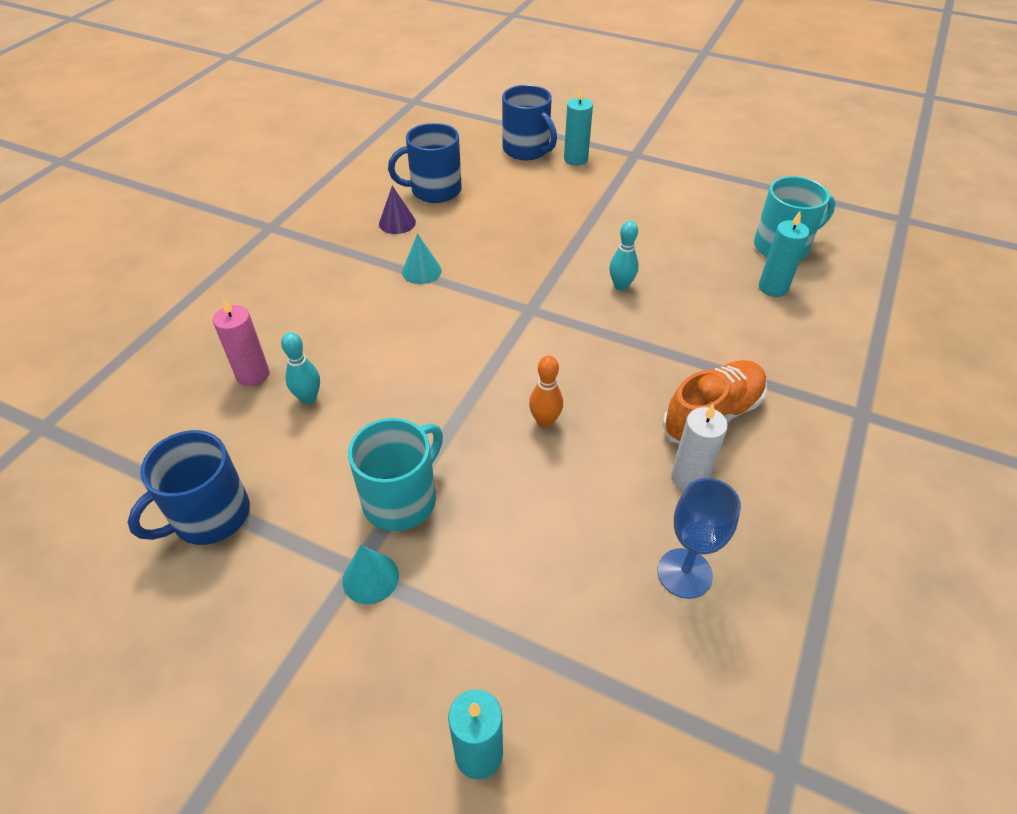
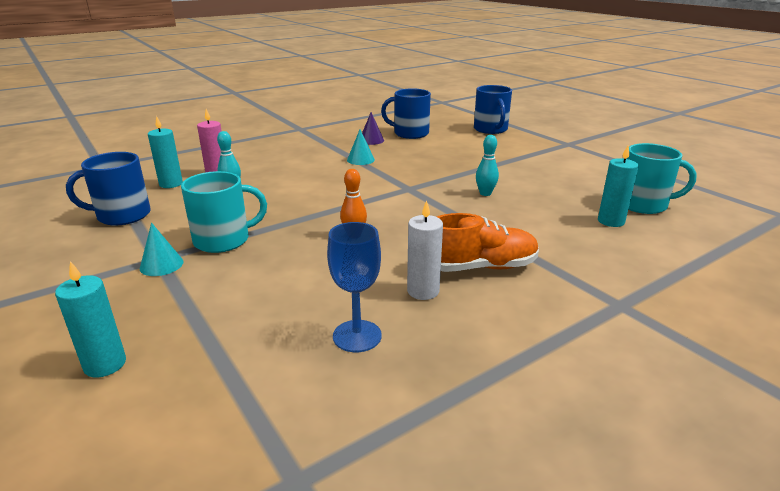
camera: 30 degrees right, 20 degrees down
turquoise candle [564,86,593,166] -> turquoise candle moved to [148,116,183,188]

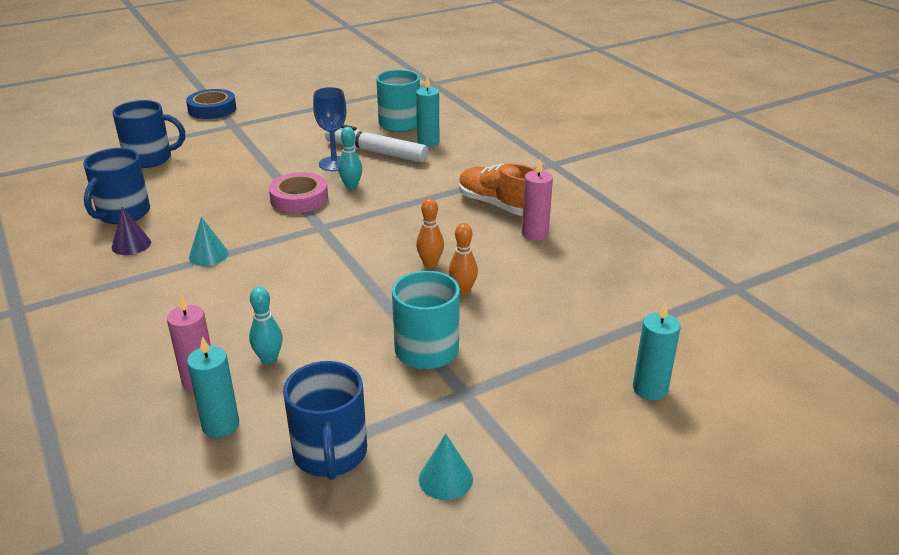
camera: 85 degrees left, 5 degrees up
turquoise cone [140,223,184,276] -> turquoise cone moved to [419,434,473,500]
blue goblet [327,222,382,352] -> blue goblet moved to [313,87,346,171]
white candle [407,200,443,300] -> pink candle [522,160,553,241]
orange shoe [437,213,539,272] -> orange shoe turned 45 degrees counterclockwise [459,163,536,216]
none -> blue tape [186,89,236,119]
none -> pink tape [269,172,328,213]
none -> white marker [325,125,429,163]
none -> orange bowling pin [449,223,478,295]

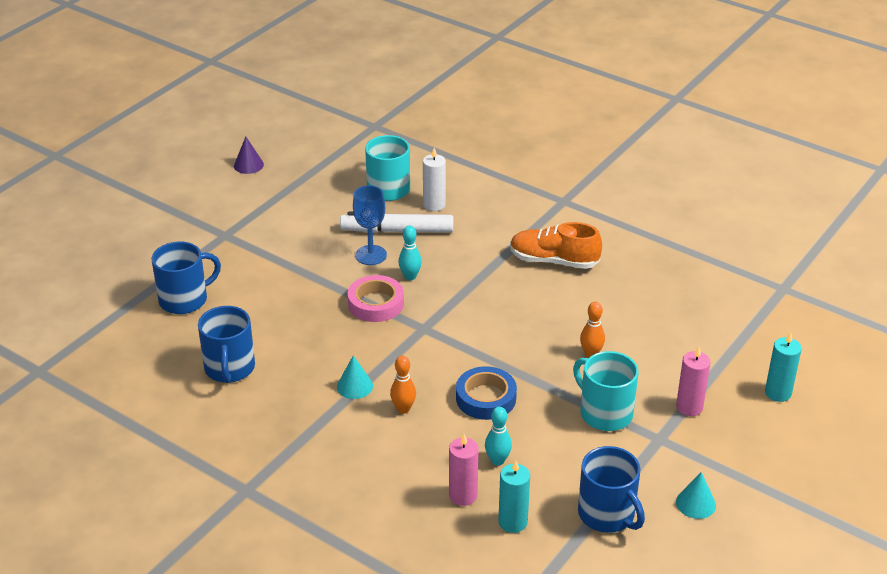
camera: 25 degrees left, 5 degrees up
purple cone [112,207,151,255] -> purple cone moved to [234,137,264,174]
blue tape [186,89,236,119] -> blue tape moved to [456,366,517,420]
turquoise candle [416,76,439,147] -> white candle [423,148,446,211]
orange bowling pin [416,198,444,268] -> orange bowling pin moved to [390,356,416,414]
pink candle [522,160,553,241] -> pink candle moved to [676,346,711,416]

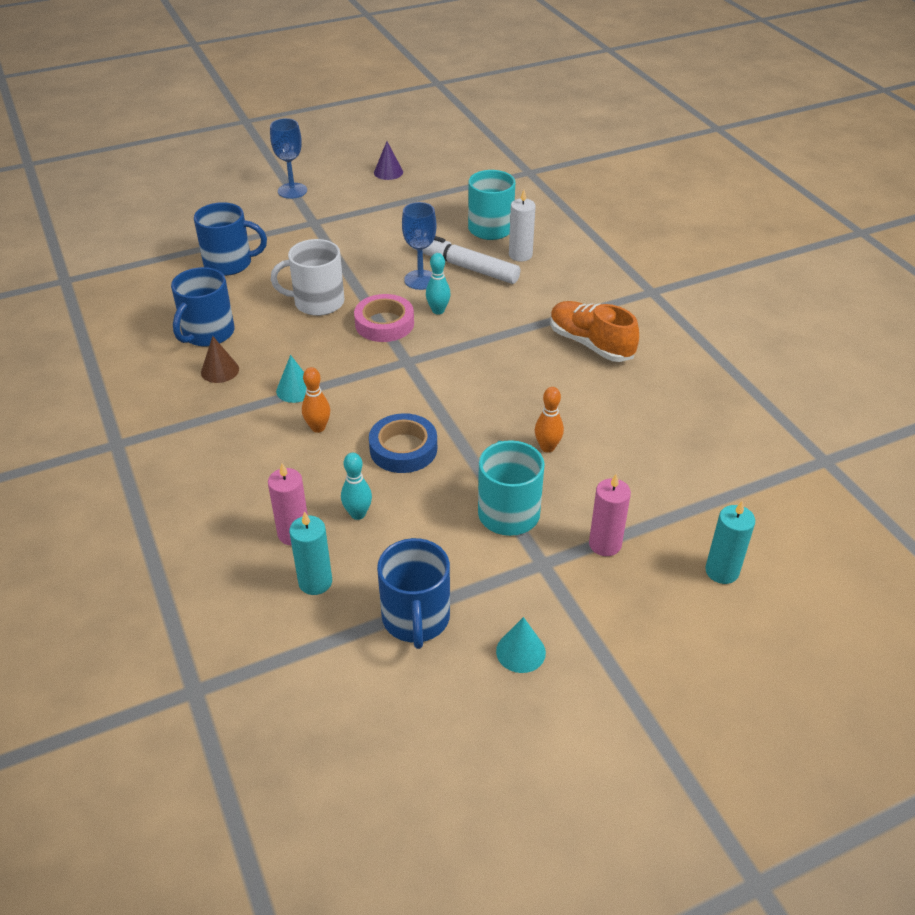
camera: 30 degrees right, 5 degrees up
none -> brown cone [201,336,239,383]
none -> blue goblet [270,118,307,199]
none -> white mug [271,239,344,316]

